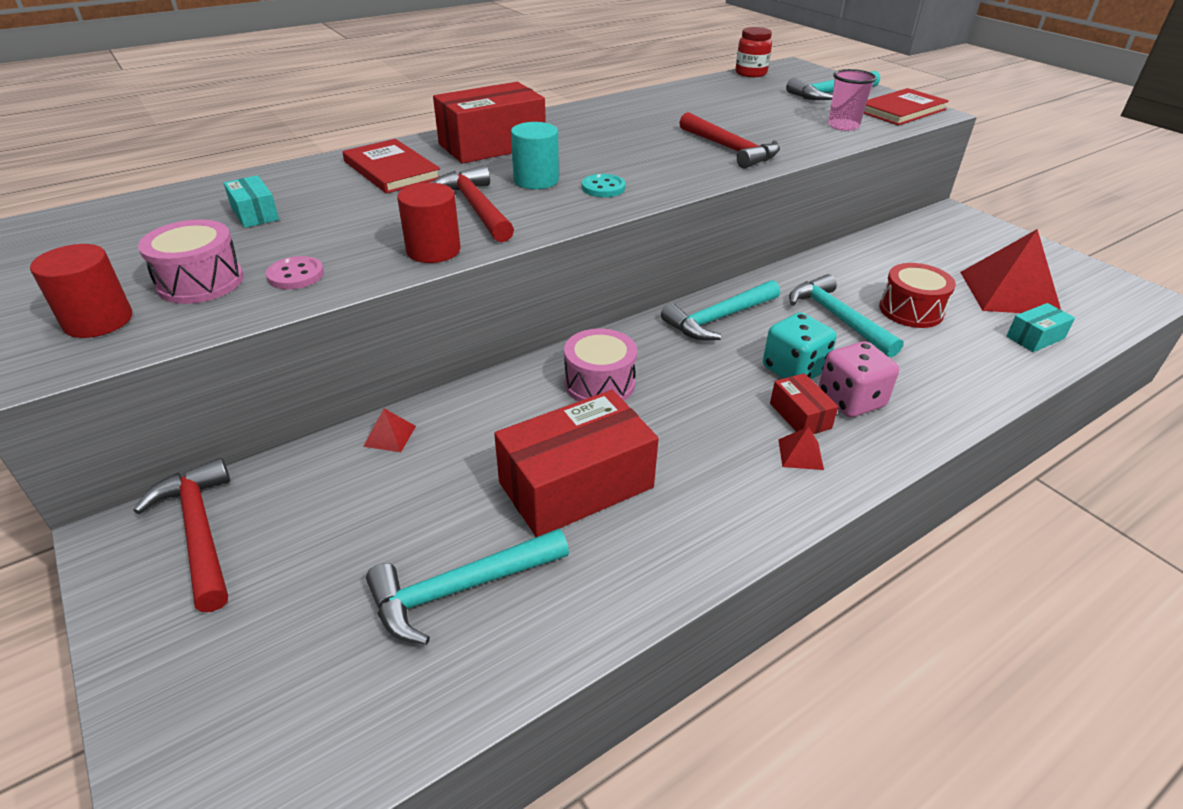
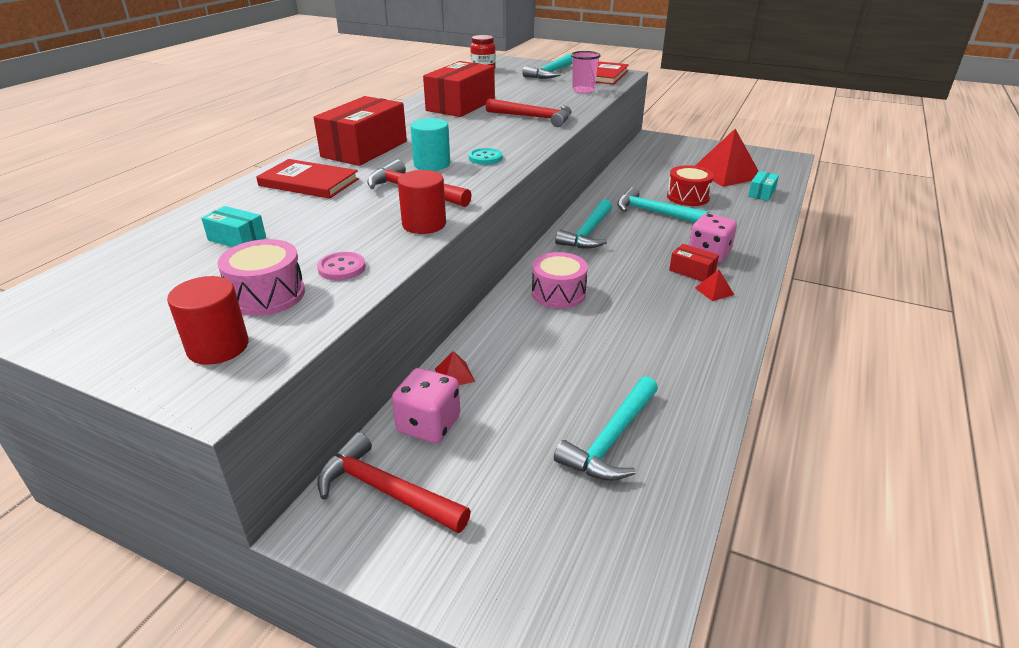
camera: 30 degrees left, 5 degrees down
red box [494,390,659,537] -> red box moved to [423,61,495,117]
turquoise dice [763,312,837,379] -> none
none -> pink dice [392,368,460,443]

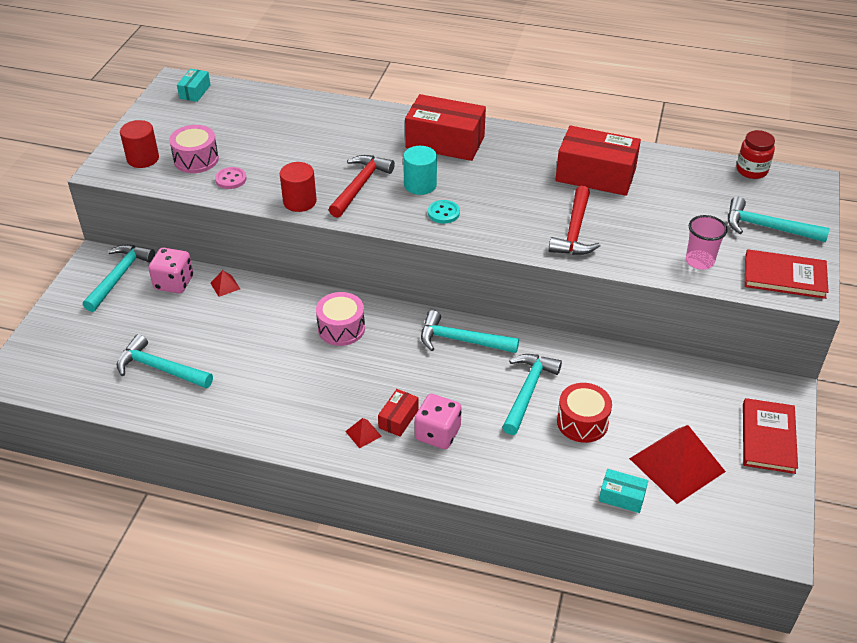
camera: 80 degrees right, 10 degrees up
turquoise box [201,206,266,247] -> turquoise box moved to [177,69,210,102]
red book [256,159,359,199] -> red book moved to [743,398,798,474]
red hammer [317,432,471,533] -> turquoise hammer [83,245,155,312]

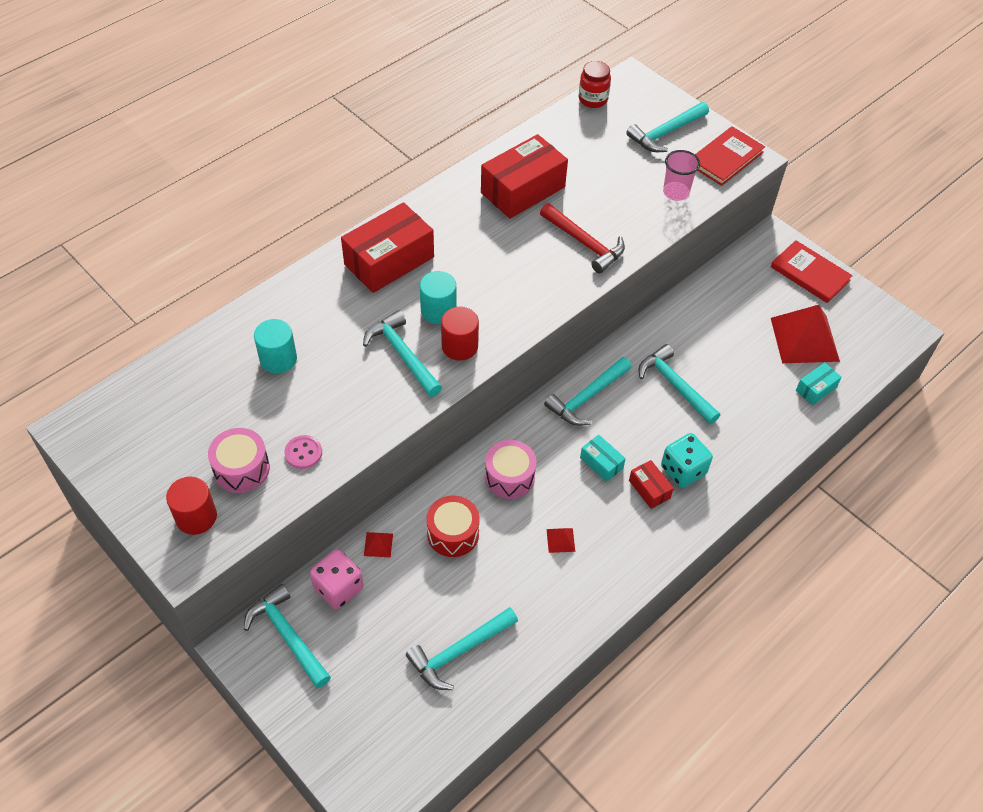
camera: 60 degrees left, 10 degrees up
turquoise box [177,69,210,102] -> turquoise box moved to [580,434,626,482]
red cylinder [280,162,317,212] -> red cylinder moved to [441,307,479,361]
red hammer [329,155,395,218] -> turquoise hammer [363,310,442,397]
red pyramid [345,418,382,449] -> red pyramid moved to [547,528,575,553]
pink dice [415,394,462,449] -> turquoise dice [661,433,713,488]
turquoise button [428,200,460,224] -> none
red drum [557,383,612,443] -> red drum moved to [426,496,480,557]
none -> turquoise cylinder [254,319,297,373]

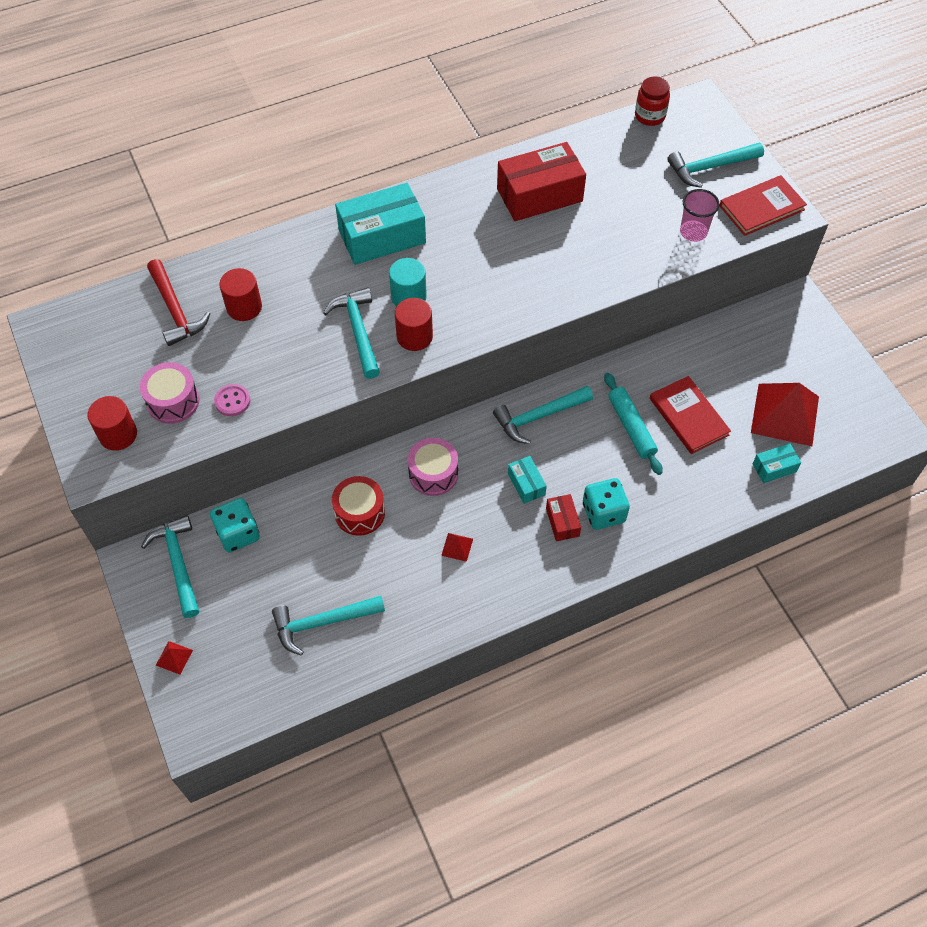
camera: 20 degrees right, 5 degrees up
turquoise cylinder [254,319,297,373] -> red cylinder [219,268,262,321]
pink dice [310,549,364,609] -> turquoise dice [210,498,260,552]
red box [341,202,434,293] -> turquoise box [335,183,426,265]
red pyramid [364,532,393,557] -> red pyramid moved to [156,641,193,675]
red hammer [540,203,625,273] -> red hammer moved to [147,259,210,346]
turquoise hammer [638,344,720,424] -> turquoise rolling pin [604,373,663,475]
red book [771,240,853,303] -> red book moved to [650,376,731,454]

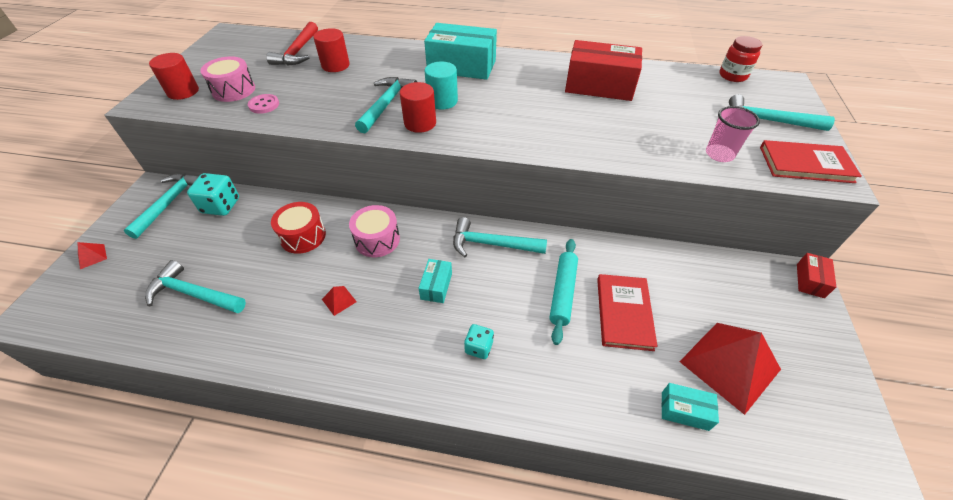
camera: 35 degrees right, 10 degrees down
red box [546,494,581,541] -> red box moved to [797,253,836,298]
turquoise dice [583,478,630,530] -> turquoise dice [464,324,494,359], size x0.61

